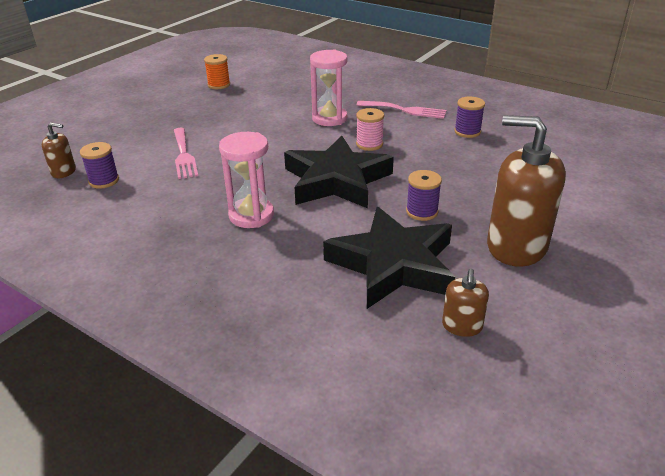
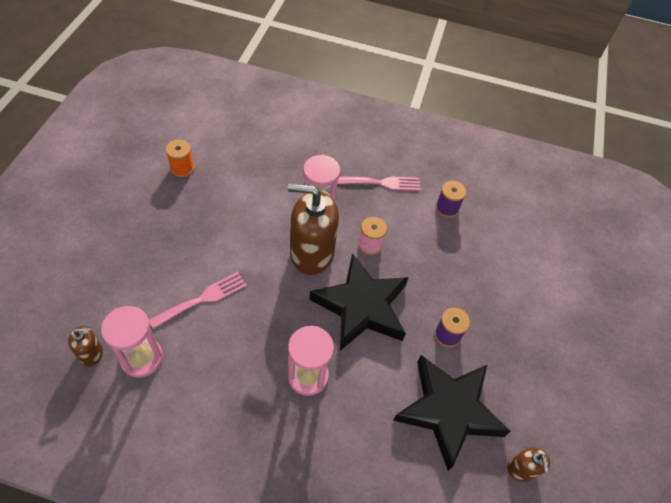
camera: 25 degrees left, 20 degrees up
purple spool [80,142,119,189] -> pink hourglass [101,306,163,378]
pink fork [174,128,198,179] -> pink fork turned 90 degrees counterclockwise [149,272,247,329]
brown soap dispenser [487,115,566,267] -> brown soap dispenser moved to [288,184,339,275]

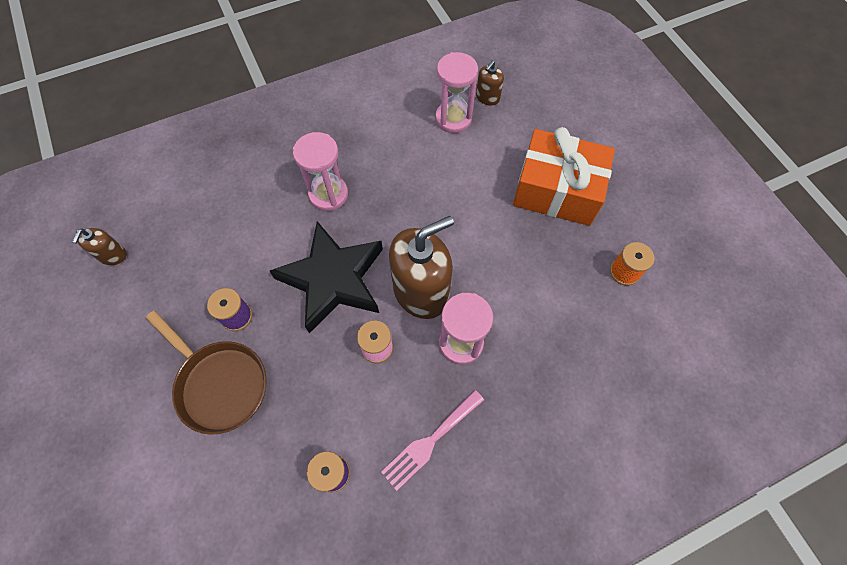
camera: 145 degrees right, 10 degrees up
pink fork [149,272,247,329] -> none
black star [393,355,511,471] -> none
brown soap dispenser [507,448,550,482] -> brown soap dispenser turned 120 degrees counterclockwise [73,228,127,265]
none -> brown pan [146,311,267,435]
none -> orange gift [513,127,615,226]

